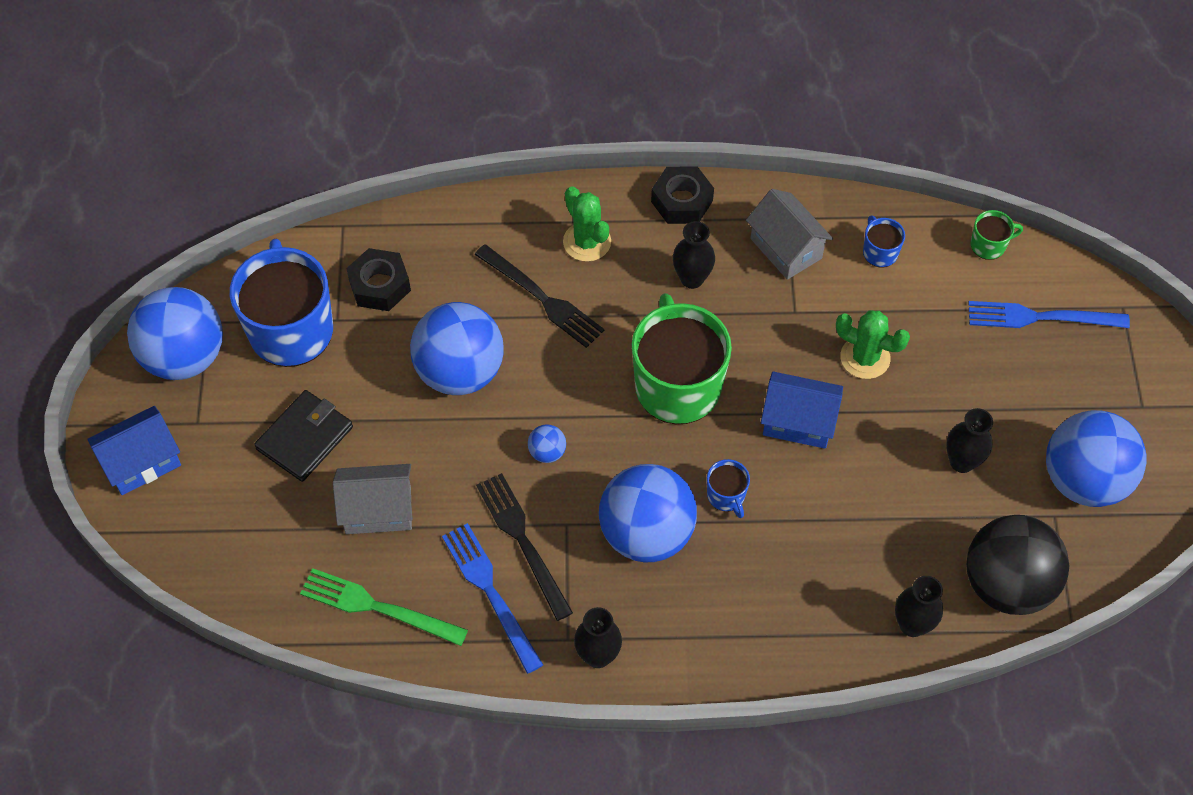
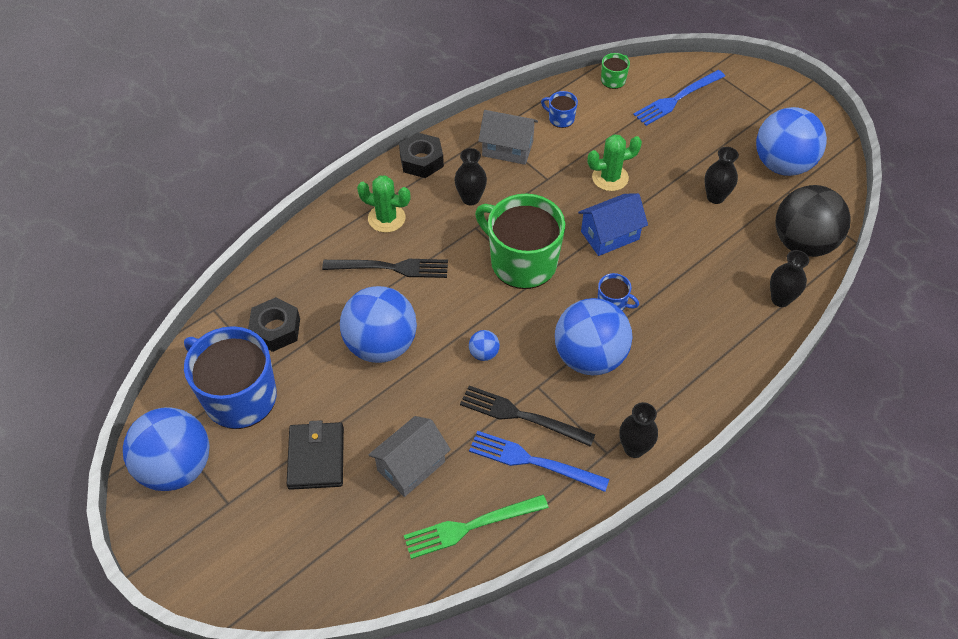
camera: 40 degrees left, 5 degrees down
blue house [87,406,181,495] -> none

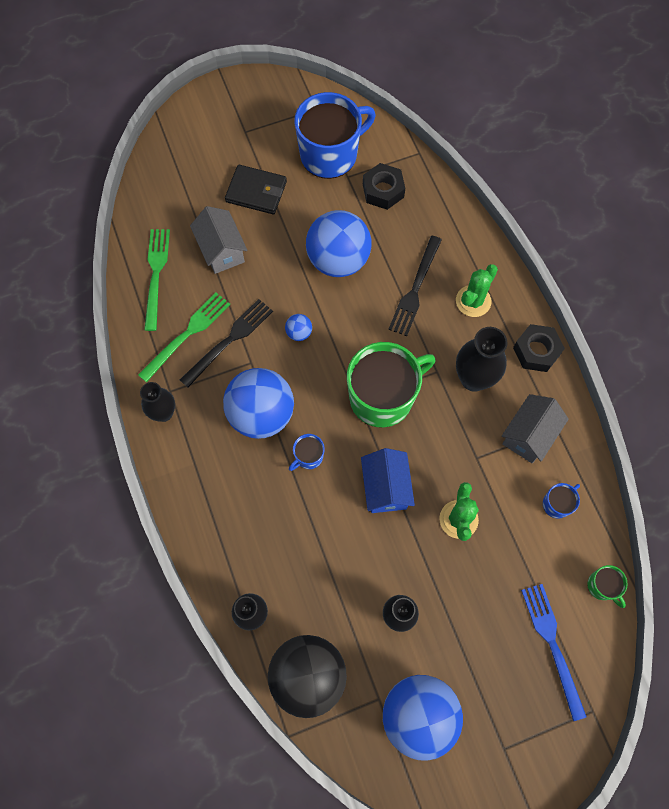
camera: 110 degrees right, 15 degrees up
blue ball [123,407,210,491] -> none
black vase [455,148,487,206] -> black vase [456,327,507,392], size x1.51
blue fork [469,431,609,492] -> green fork [138,293,230,382]

